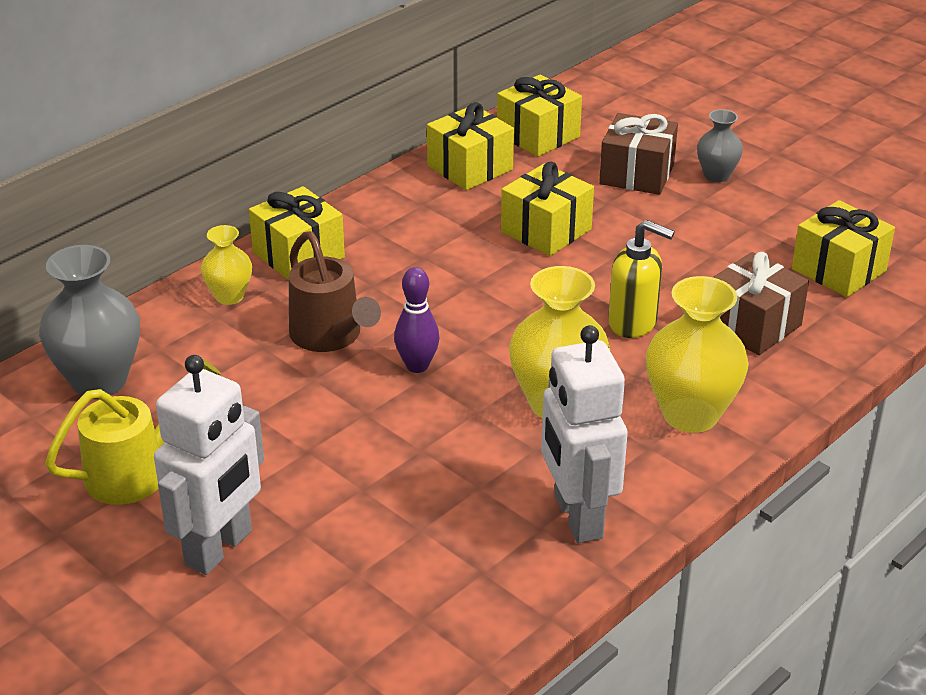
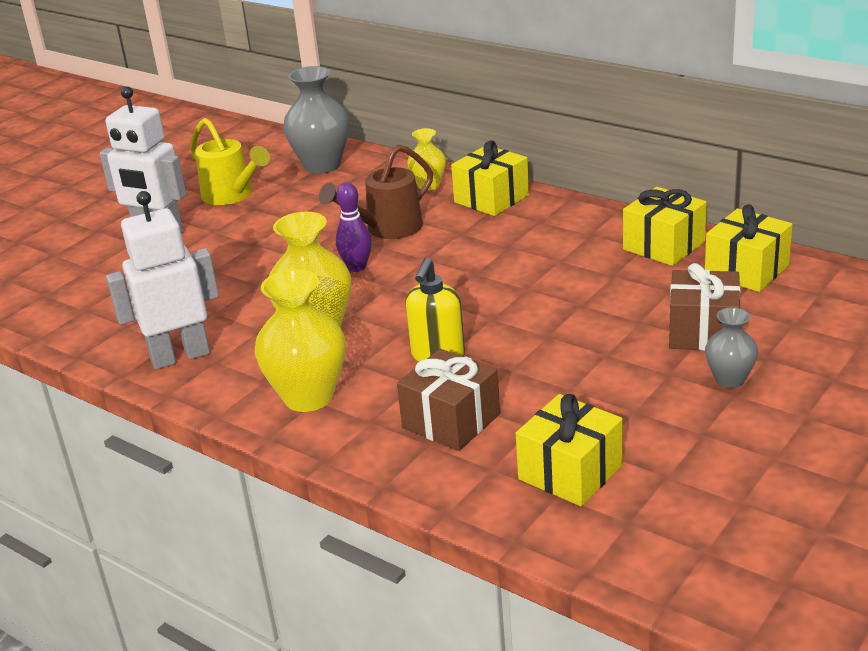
camera: 85 degrees right, 5 degrees down
yellow gift [501,162,594,256] -> none

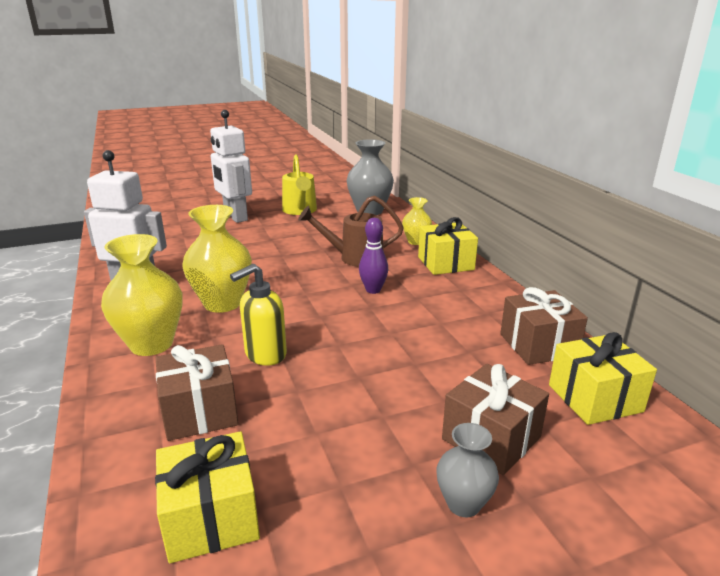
camera: 30 degrees right, 5 degrees down
purple bowling pin [336,182,372,272] -> purple bowling pin moved to [359,218,388,294]
yellow gift [623,187,707,266] -> brown gift [500,287,588,365]

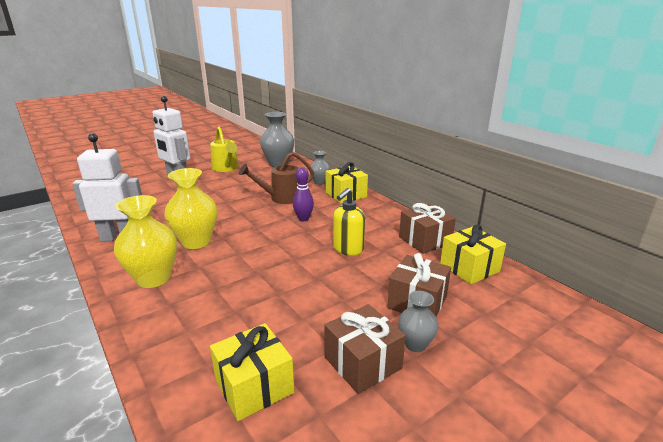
camera: 15 degrees left, 0 degrees up
brown gift [156,344,239,441] -> brown gift moved to [324,304,406,394]
yellow soap dispenser [230,264,287,366] -> yellow soap dispenser moved to [333,188,365,255]
yellow vase [402,197,432,245] -> grey vase [310,151,330,185]

